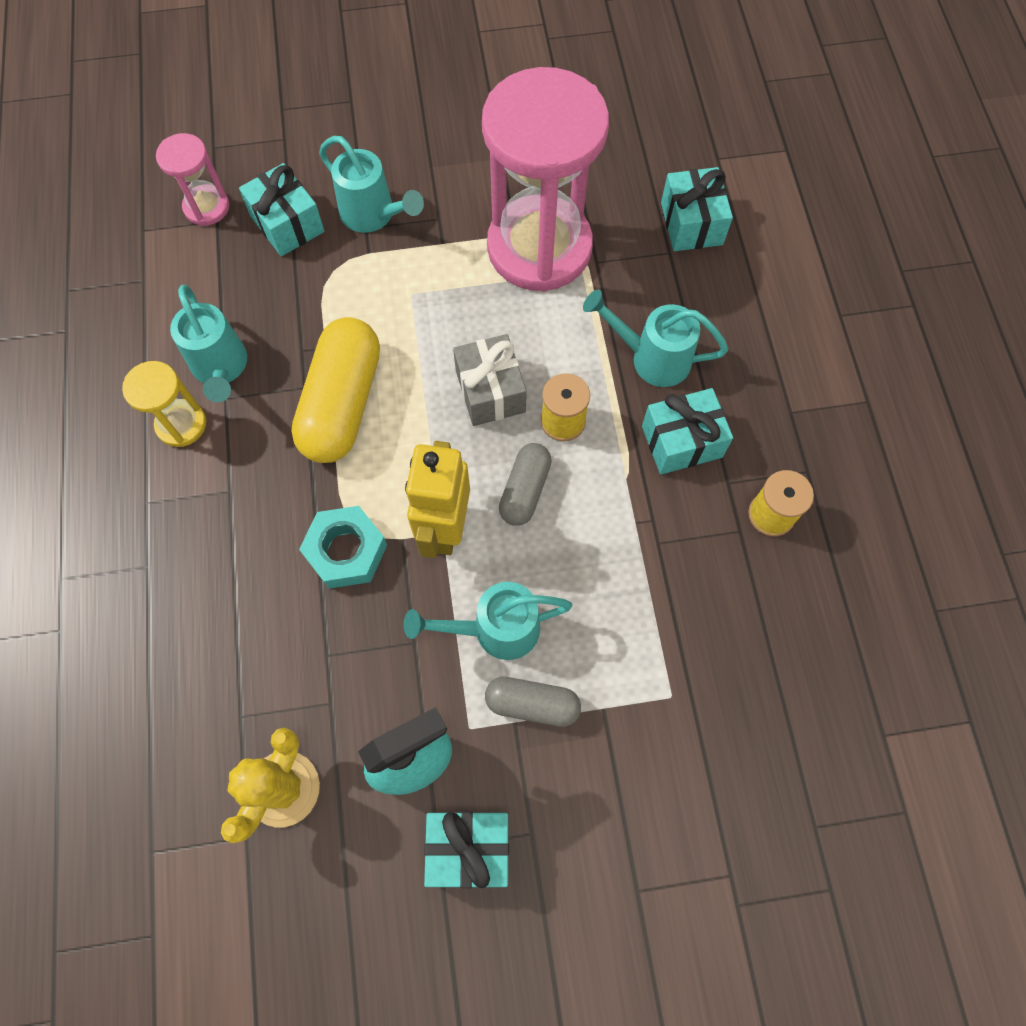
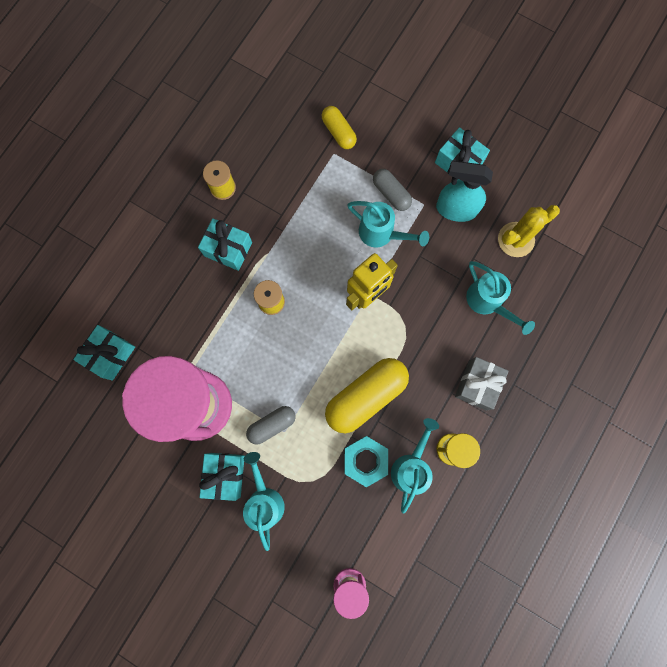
camera: 140 degrees left, 10 degrees up
turquoise gift [239,163,324,256] -> turquoise gift moved to [199,453,245,501]
turquoise nut [299,506,387,589] -> turquoise nut moved to [344,436,388,487]
grey gift [453,334,527,426] -> grey gift moved to [455,357,509,410]
grey capsule [499,443,552,526] -> grey capsule moved to [246,406,296,445]
turquoise watering can [583,289,728,387] -> turquoise watering can moved to [466,261,535,335]
none -> yellow capsule [322,106,357,149]

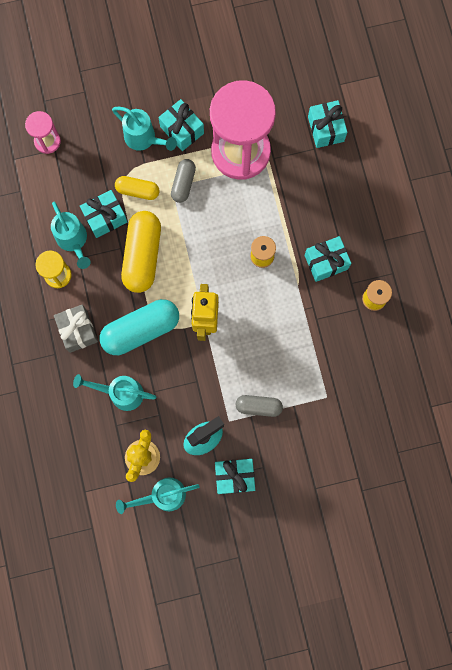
camera: 135 degrees right, 0 degrees up
yellow capsule [322,106,357,149] -> yellow capsule moved to [115,176,160,200]
turquoise nut [344,436,388,487] -> turquoise gift [80,190,127,238]
turquoise watering can [347,201,429,247] -> turquoise watering can moved to [116,478,200,514]
none -> turquoise capsule [100,299,179,355]

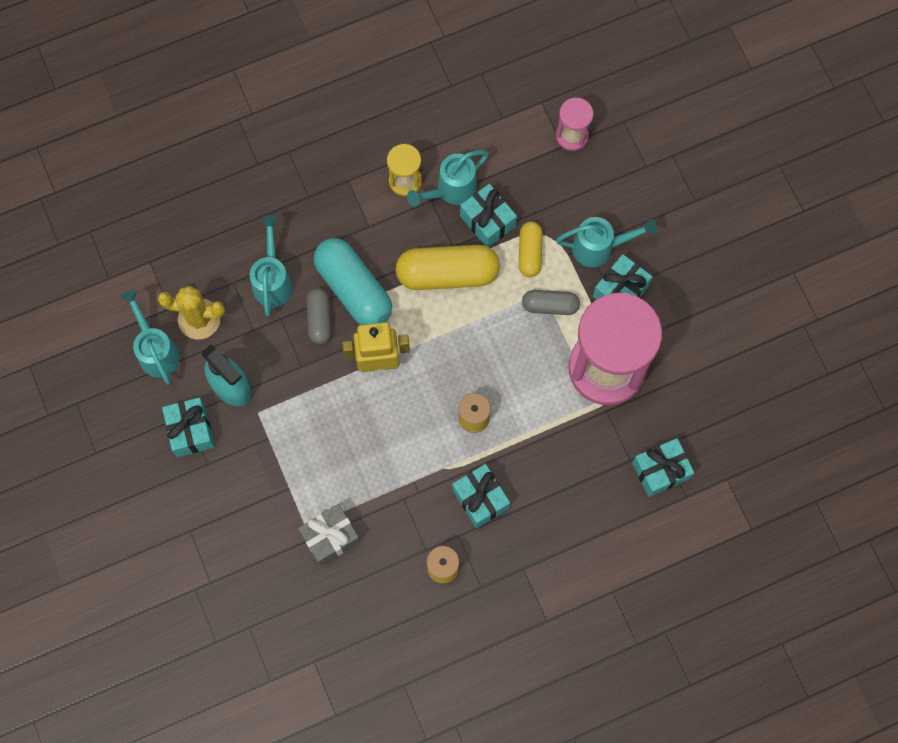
camera: 80 degrees right, 5 degrees down
grey gift [54,305,98,353] -> grey gift moved to [298,504,360,566]
turquoise watering can [112,107,177,151] -> turquoise watering can turned 120 degrees counterclockwise [556,217,657,267]
grey capsule [236,395,283,417] -> grey capsule moved to [306,288,331,345]

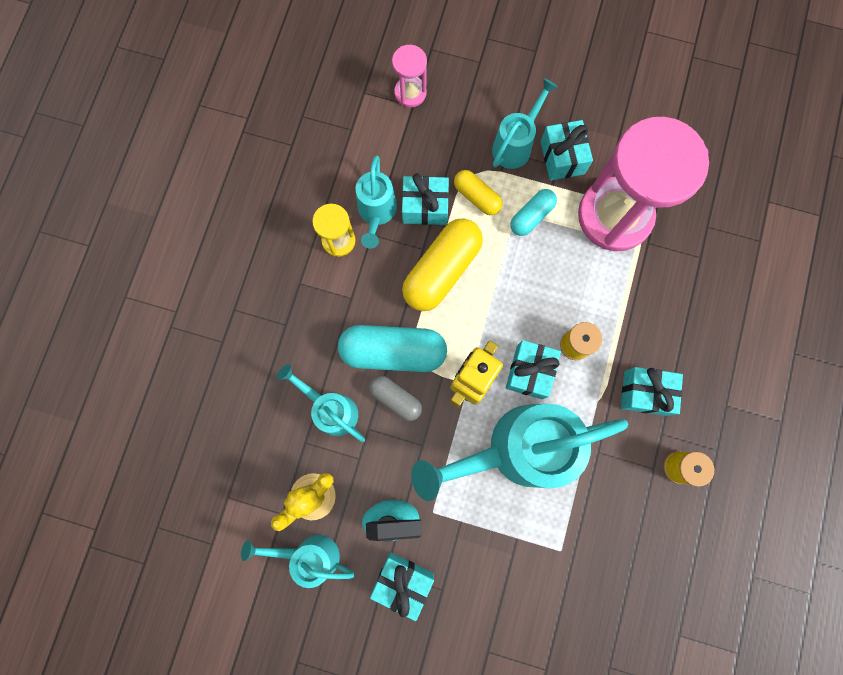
camera: 50 degrees left, 5 degrees up
grey gift [298,504,360,566] -> none
grey capsule [522,290,580,315] -> turquoise capsule [510,189,557,236]
turquoise gift [632,438,694,497] -> turquoise gift moved to [506,340,561,399]
none -> turquoise watering can [411,404,628,501]

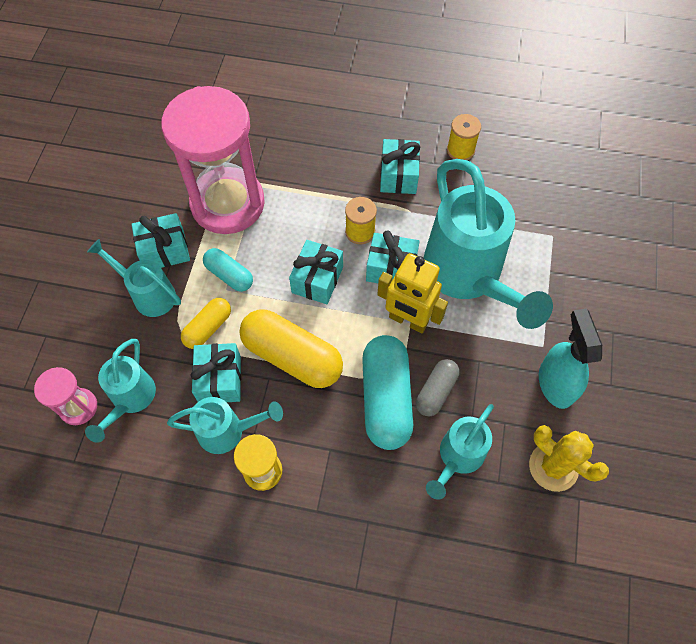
camera: 95 degrees left, 15 degrees down
turquoise watering can [241,535,355,588] -> turquoise watering can moved to [85,339,156,443]
turquoise gift [370,552,434,621] -> turquoise gift moved to [289,240,343,304]

